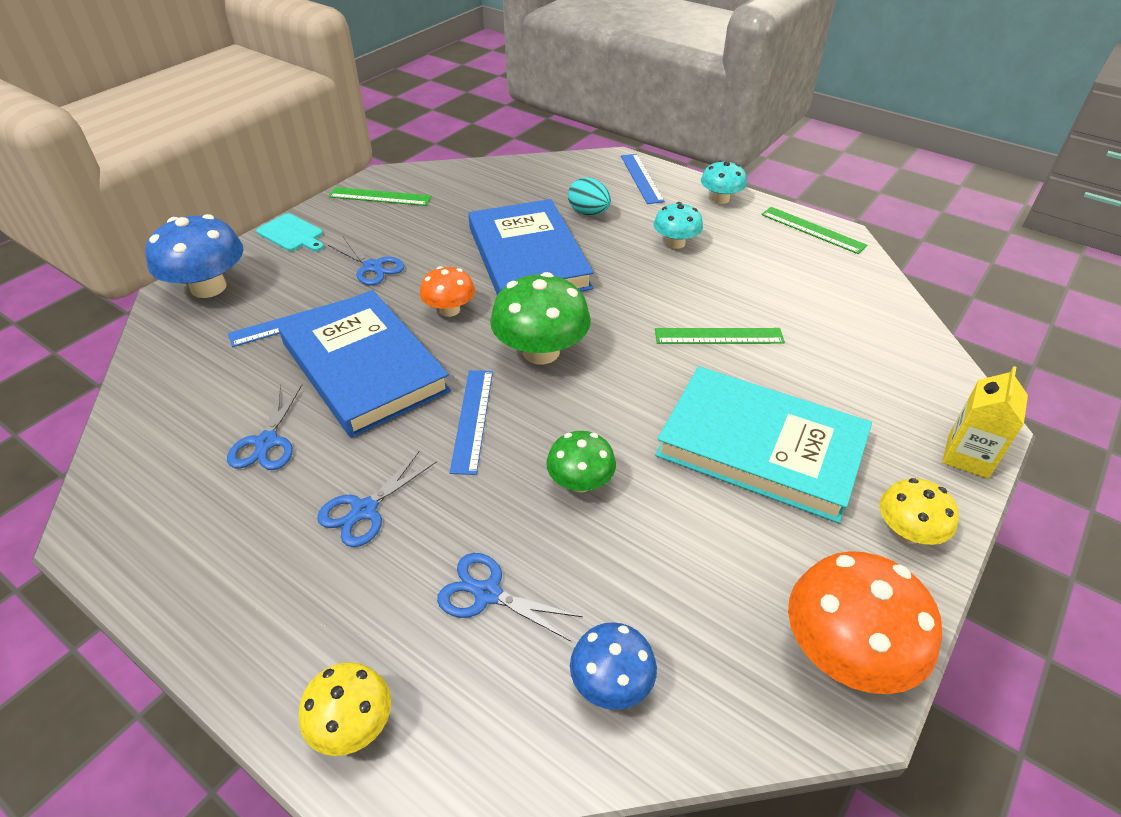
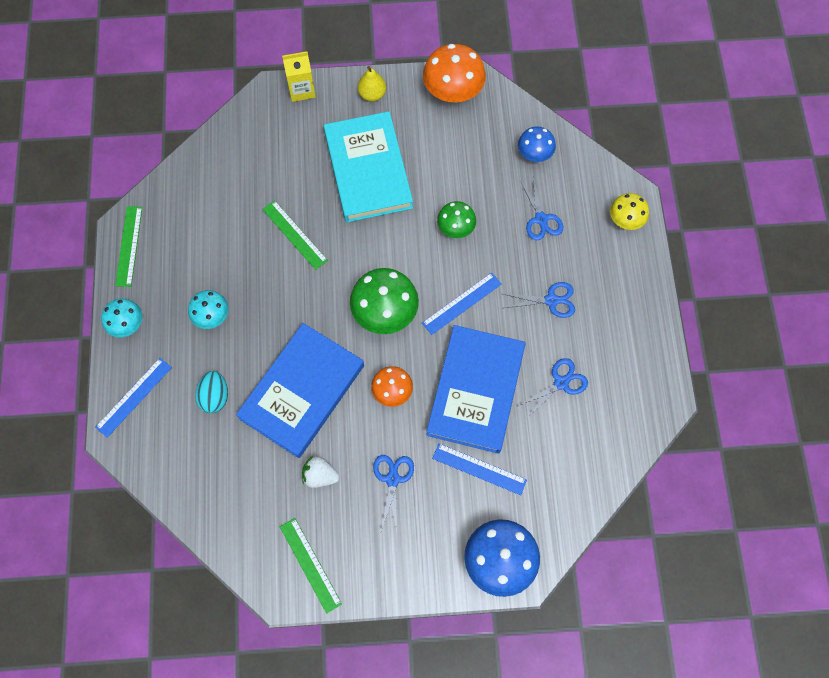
camera: 130 degrees left, 25 degrees up
turquoise cutting board [256,213,324,251] -> none
yellow mushroom [879,478,959,545] -> yellow pear [358,66,386,102]
none -> white strawberry [302,456,339,488]

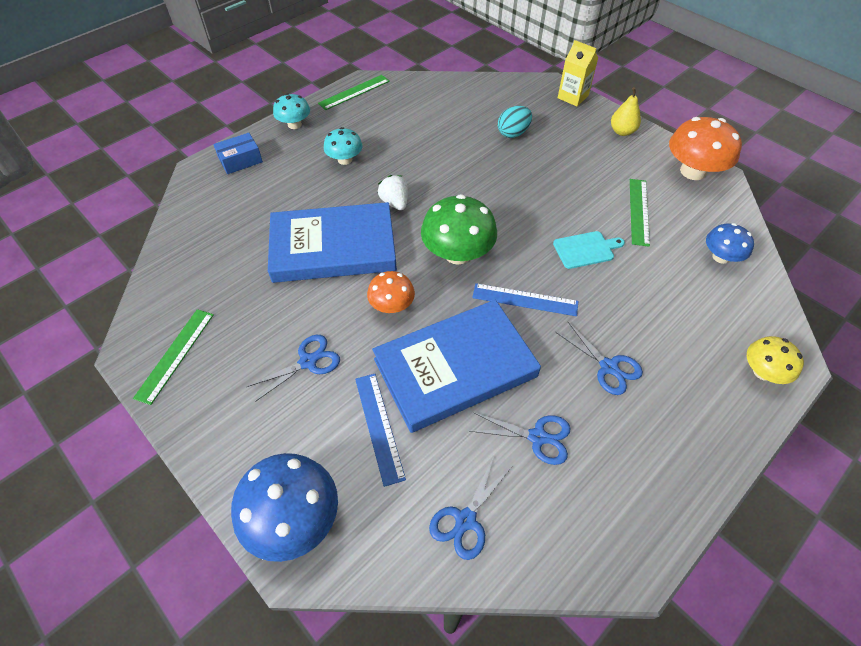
camera: 50 degrees right, 15 degrees down
blue ruler [95,358,172,438] -> blue box [213,133,263,174]
turquoise egg [195,371,228,413] -> turquoise egg moved to [498,106,532,138]
green ruler [262,200,328,270] -> green ruler moved to [630,179,650,247]
white strawberry [302,456,339,488] -> white strawberry moved to [378,175,408,210]
turquoise book [324,111,413,223] -> none
green mushroom [437,201,476,238] -> turquoise cutting board [553,231,625,269]
blue scissors [520,176,563,240] -> blue scissors moved to [429,456,511,560]

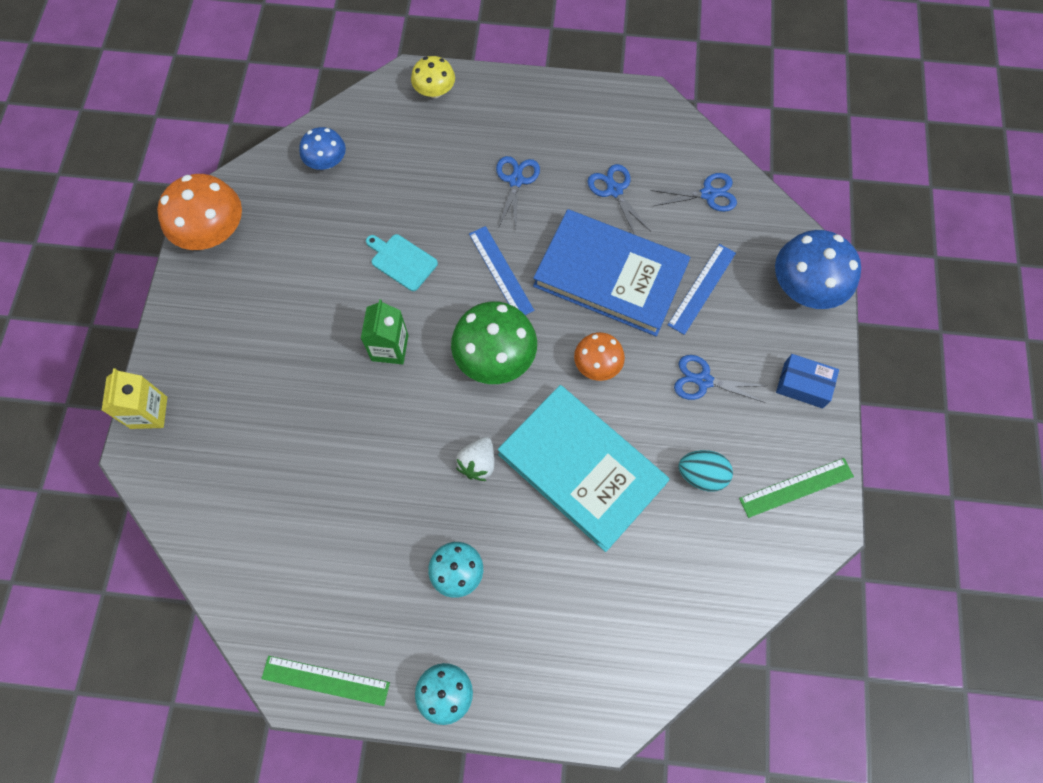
camera: 130 degrees left, 15 degrees up
blue box [213,133,263,174] -> blue box moved to [776,354,839,408]
blue book [268,202,397,283] -> turquoise book [498,385,670,552]
turquoise egg [498,106,532,138] -> turquoise egg moved to [679,450,733,492]
yellow pear [611,87,641,136] -> none
green ruler [630,179,650,247] -> none
none -> green carton [361,299,408,364]

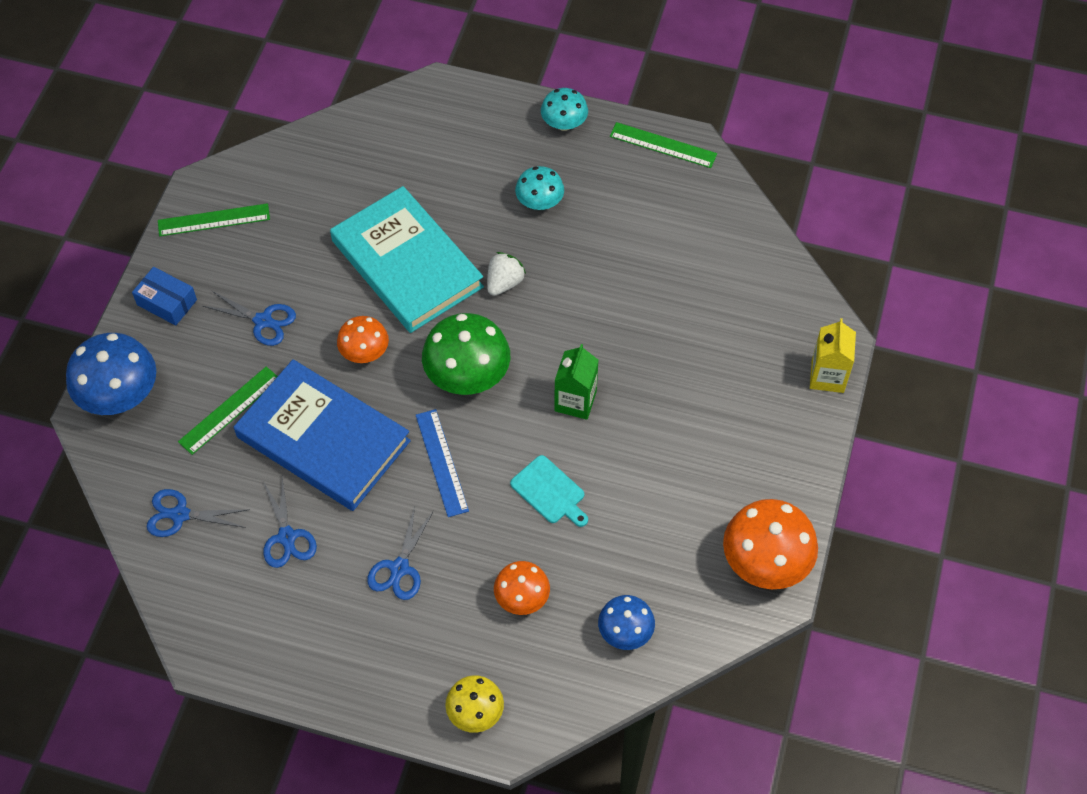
camera: 170 degrees left, 10 degrees down
blue ruler [668,244,736,335] -> green ruler [178,366,278,455]
turquoise egg [679,450,733,492] -> none
none -> orange mushroom [494,561,550,615]

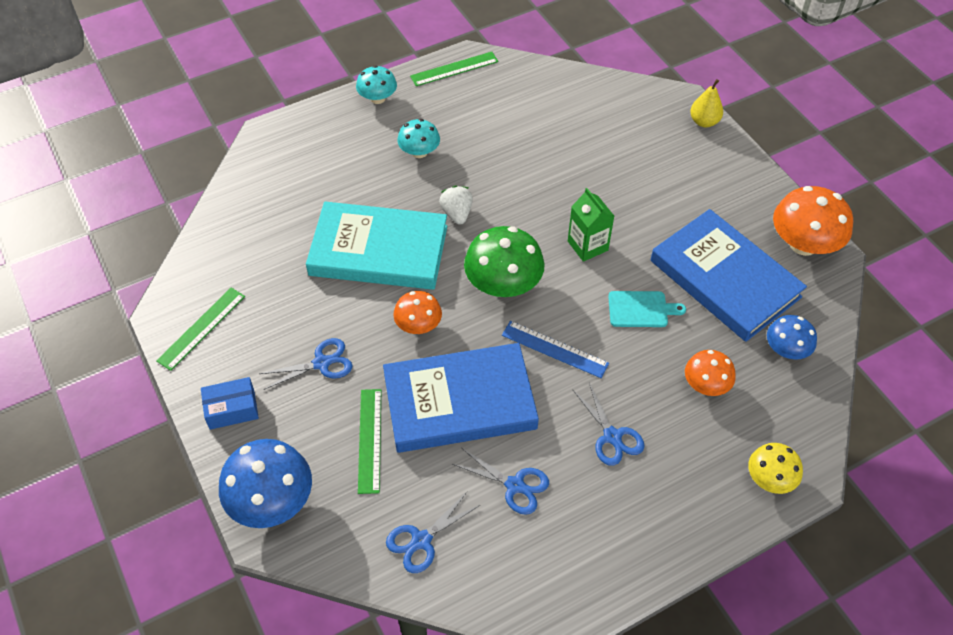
camera: 45 degrees left, 5 degrees down
yellow carton [810,318,856,393] -> yellow pear [690,79,723,127]
none -> blue book [651,209,807,342]

